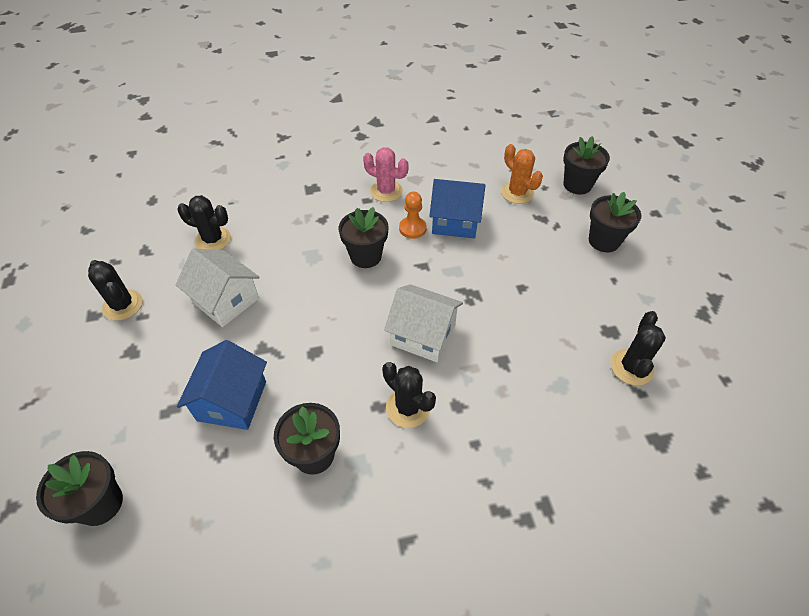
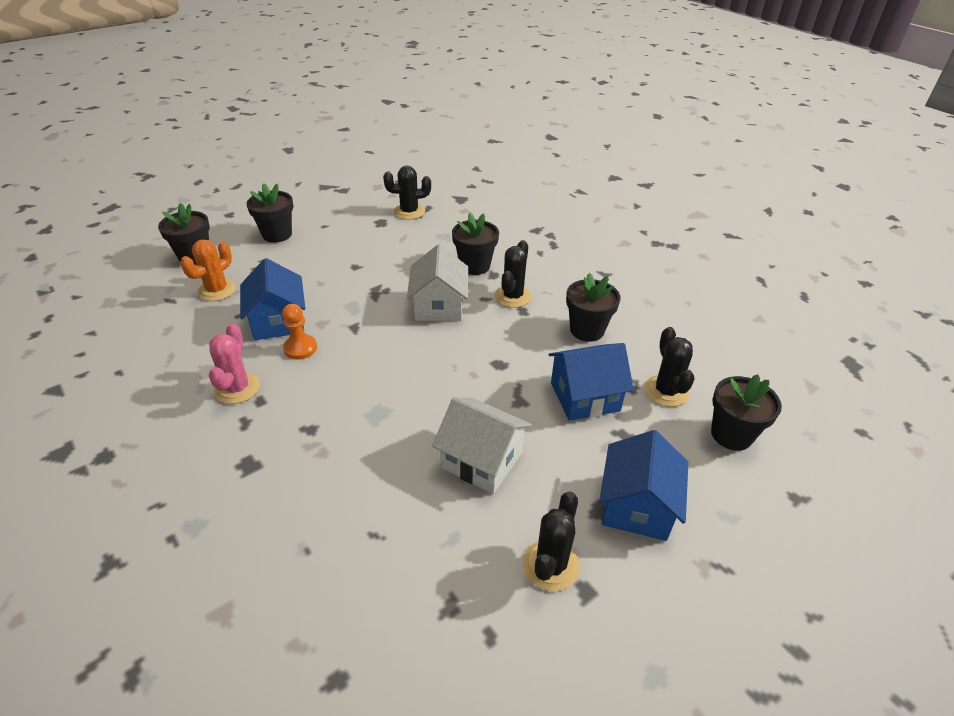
camera: 115 degrees left, 10 degrees down
white house [176,248,259,327] -> white house turned 75 degrees counterclockwise [432,397,532,494]
black cactus [177,195,231,250] -> black cactus moved to [645,327,694,407]
black flower pot [339,207,388,268] -> black flower pot moved to [452,213,499,275]
none -> blue house [599,430,688,541]

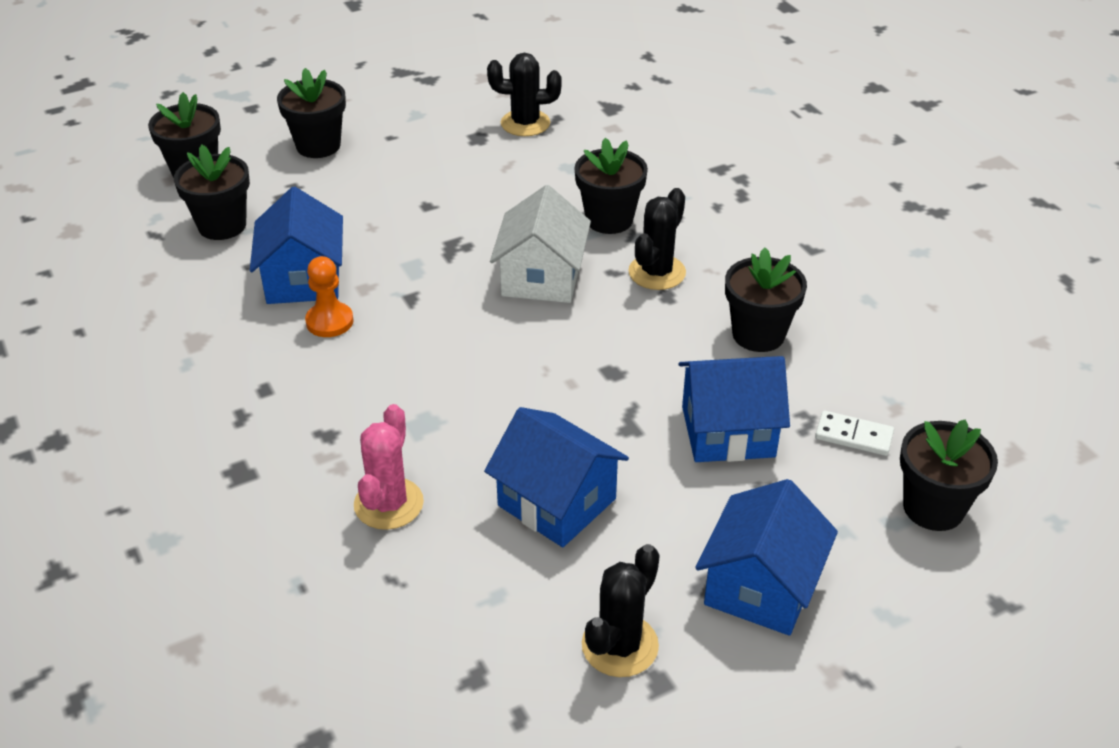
camera: 10 degrees right, 0 degrees up
orange cactus [180,240,236,301] -> black flower pot [174,144,250,240]
pink cactus [209,323,260,404] -> pink cactus moved to [354,404,424,530]
white house [432,397,532,494] -> blue house [484,407,629,547]
black cactus [645,327,694,407] -> white domino [815,411,894,456]

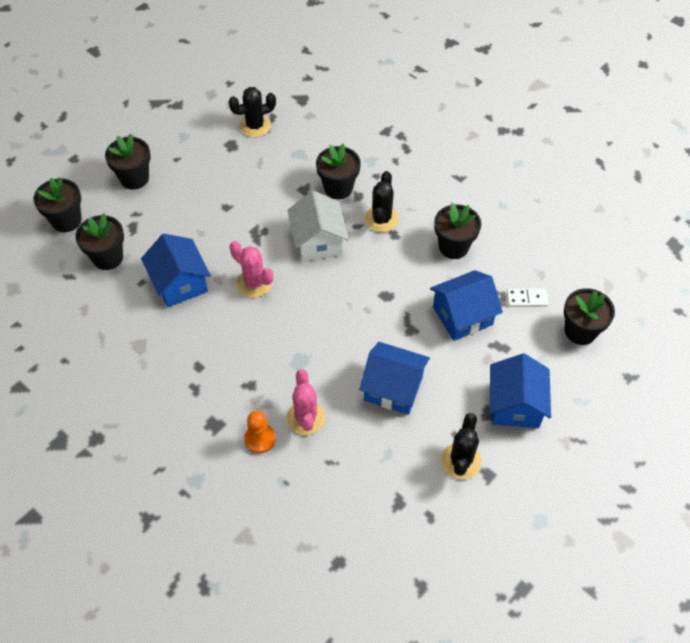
camera: 20 degrees left, 15 degrees up
orange pawn [305,256,354,337] -> orange pawn moved to [244,411,276,454]
none -> pink cactus [230,241,273,298]

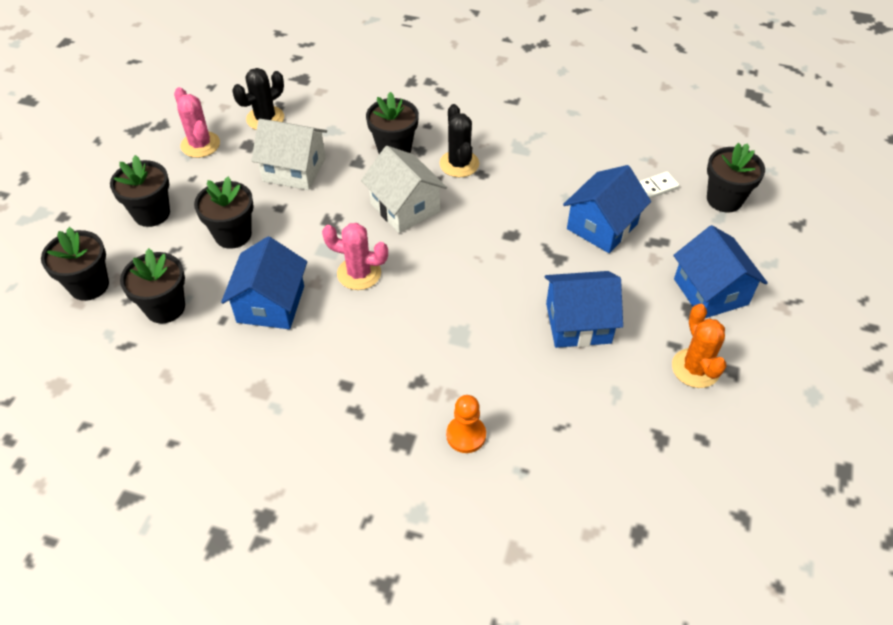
camera: 25 degrees left, 5 degrees down
blue house [141,234,211,307] -> blue house turned 60 degrees clockwise [221,237,307,329]
pink cactus [287,369,326,435] -> pink cactus moved to [174,87,220,158]
black flower pot [434,203,481,259] -> black flower pot moved to [194,177,254,249]
black cactus [441,413,481,479] -> orange cactus [672,304,726,388]
none -> white house [251,119,327,190]

